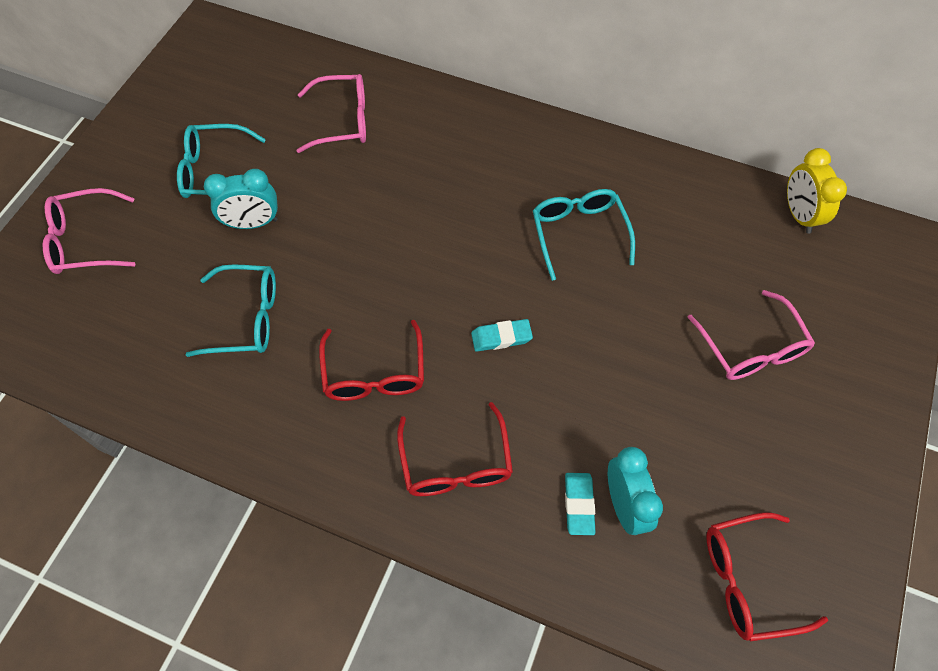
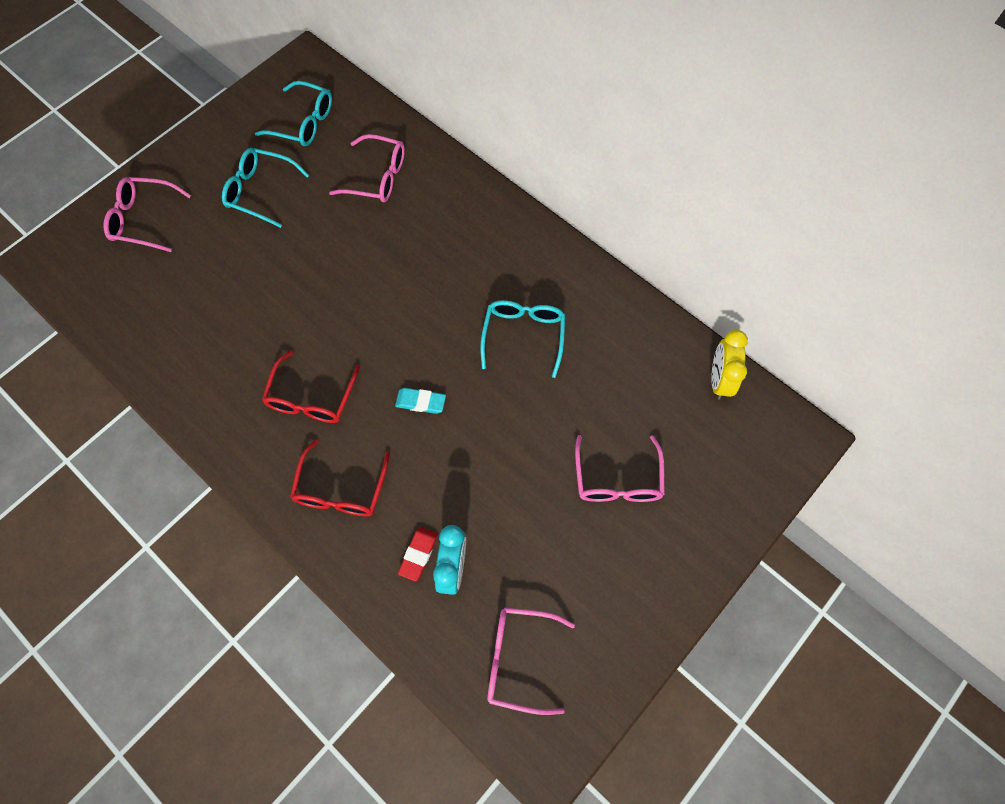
camera: 20 degrees right, 5 degrees up
turquoise glasses [186,264,276,357] -> turquoise glasses moved to [255,81,332,146]
turquoise clock [204,169,278,229] -> none
turquoise eraser [565,473,595,535] -> red eraser [398,527,438,582]
red glasses [706,512,828,641] -> pink glasses [487,607,575,715]

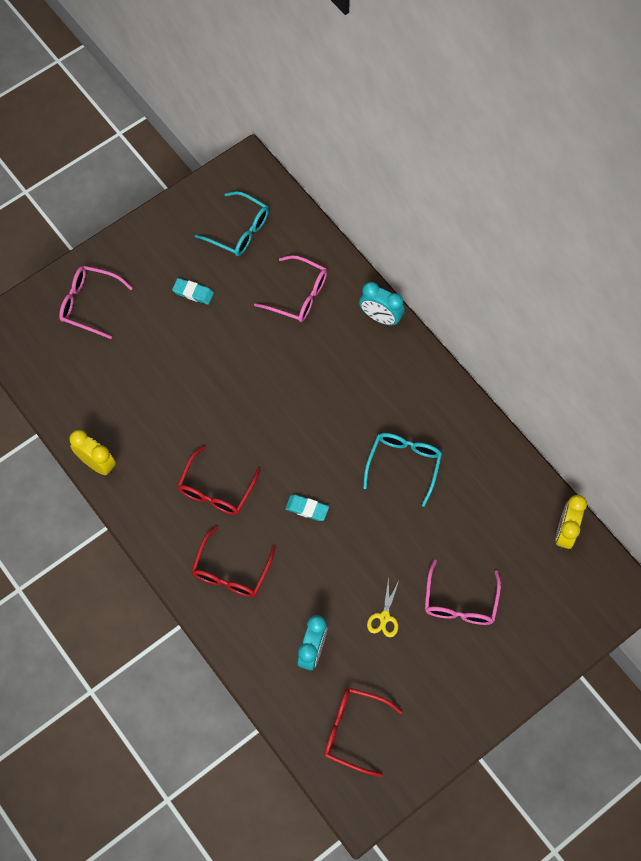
camera: 10 degrees right, 0 degrees up
turquoise glasses [222,148,309,228] -> turquoise eraser [172,278,214,305]
red eraser [398,527,438,582] -> none
pink glasses [487,607,575,715] -> red glasses [324,688,403,777]
none -> yellow clock [70,430,116,475]
none -> turquoise clock [359,282,405,326]
none -> yellow scissors [367,577,399,637]

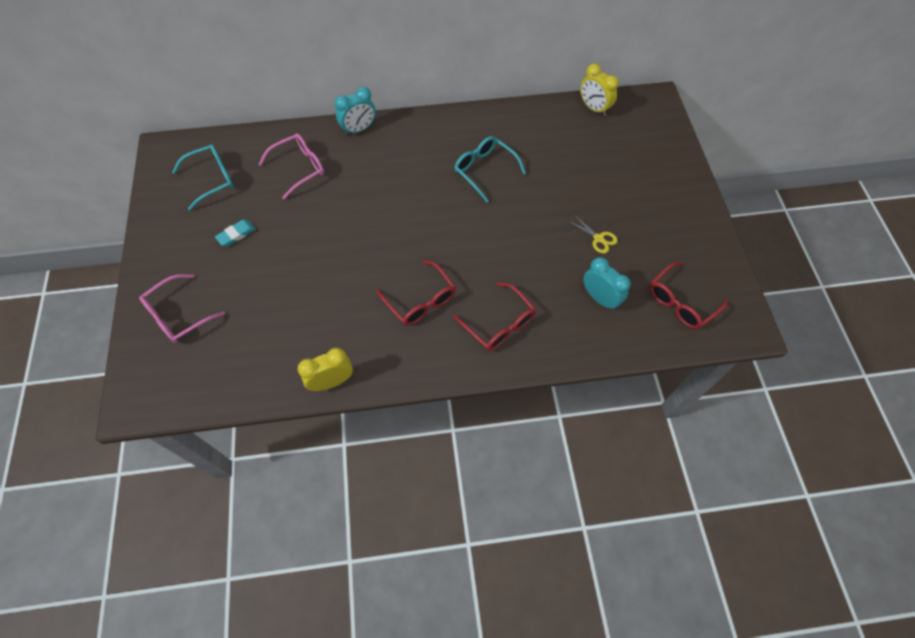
camera: 60 degrees left, 5 degrees down
turquoise eraser [285,495,329,521] -> none
pink glasses [425,559,501,625] -> none

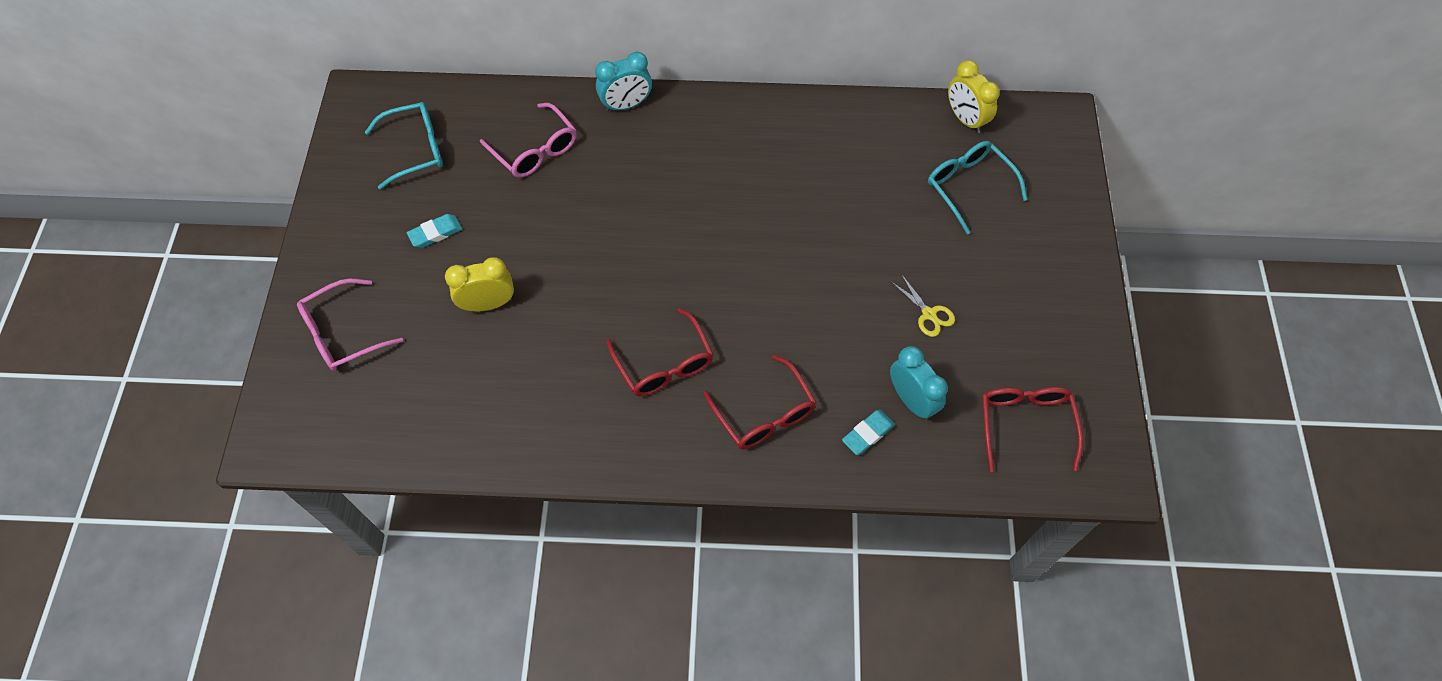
camera: 10 degrees right, 0 degrees up
pink glasses [259,133,324,199] -> pink glasses turned 75 degrees clockwise [480,103,576,178]
yellow clock [298,348,353,391] -> yellow clock moved to [445,257,514,312]
turquoise glasses [454,136,526,202] -> turquoise glasses moved to [928,141,1027,234]
red glasses [650,262,729,329] -> red glasses turned 120 degrees clockwise [982,387,1083,472]
none -> turquoise eraser [842,410,895,455]

